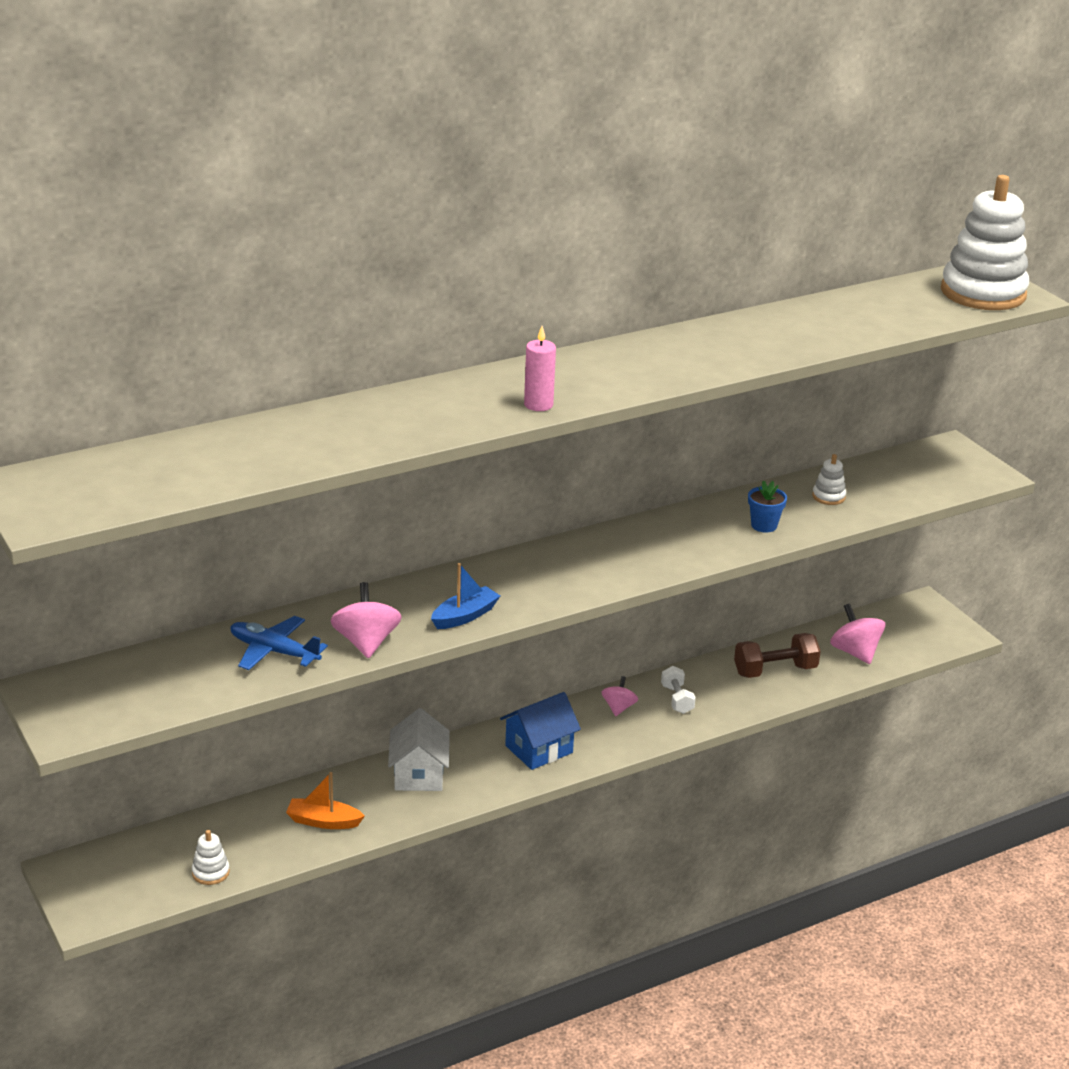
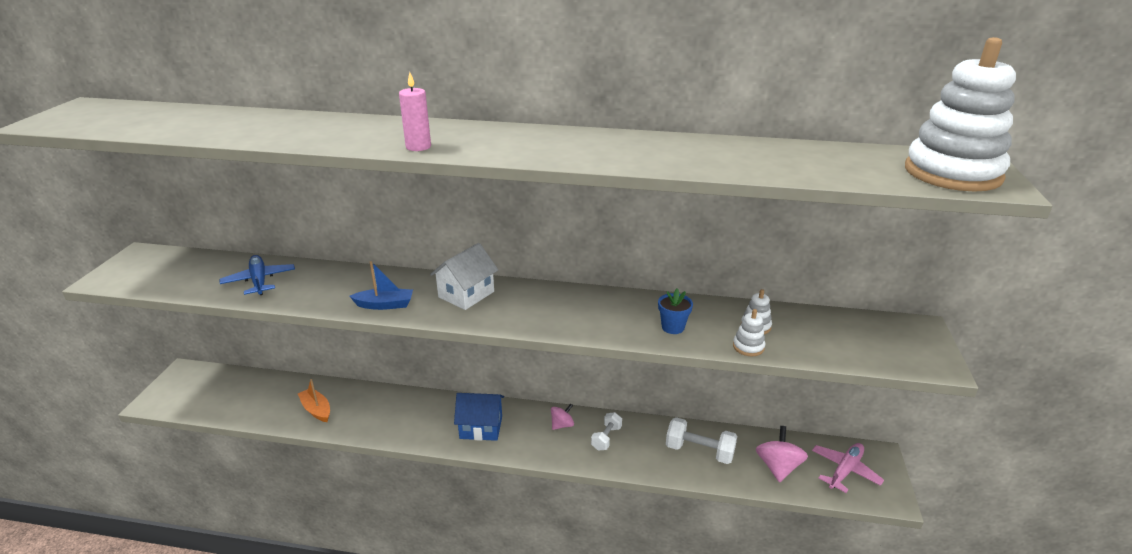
camera: 40 degrees right, 0 degrees up
white stacking toy [192,830,230,885] -> white stacking toy moved to [733,309,765,356]
pink spinning top [330,582,402,659] -> none
white house [388,708,450,791] -> white house moved to [430,243,498,310]
brown dumbbell [734,633,821,678] -> white dumbbell [666,417,737,464]
none -> pink plane [812,443,884,493]

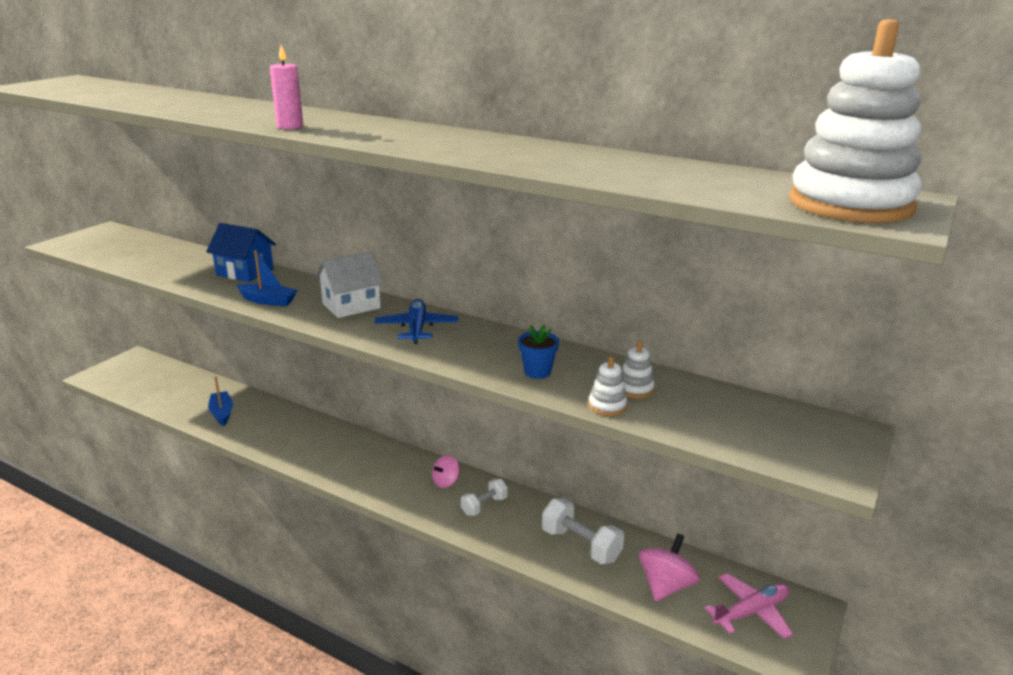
camera: 20 degrees right, 5 degrees down
blue plane [220,255,295,295] -> blue plane moved to [375,299,458,344]
orange boat [298,379,330,422] -> blue boat [208,377,233,426]
blue house [454,393,504,441] -> blue house moved to [206,223,276,282]
pink spinning top [551,403,574,430] -> pink spinning top turned 150 degrees clockwise [432,455,459,488]

